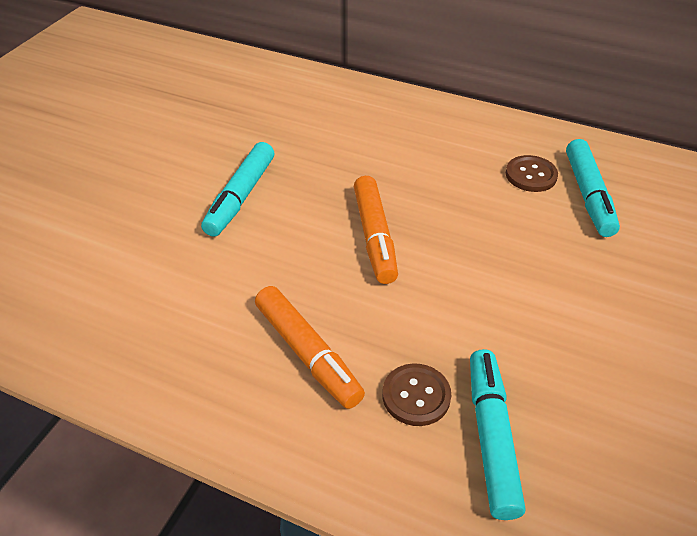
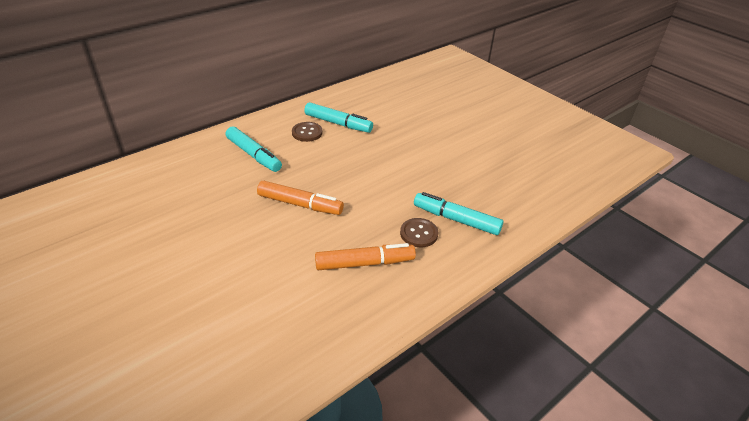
camera: 65 degrees left, 5 degrees down
turquoise marker [201,142,274,237] -> turquoise marker moved to [226,126,282,172]

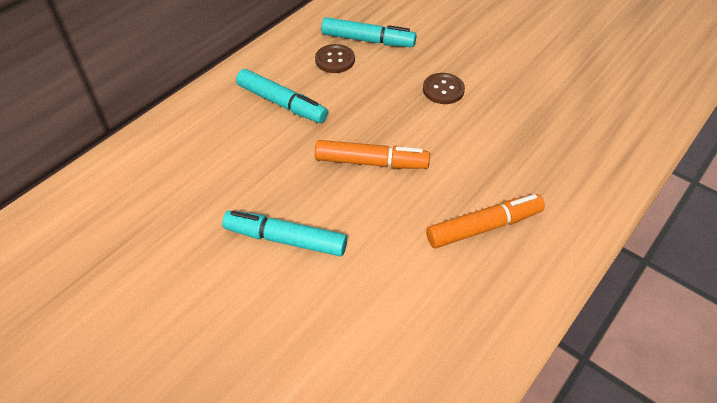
camera: 10 degrees left, 10 degrees up
brown button [400,218,438,248] -> brown button moved to [423,73,465,104]
turquoise marker [414,192,503,235] -> turquoise marker moved to [222,210,347,256]

